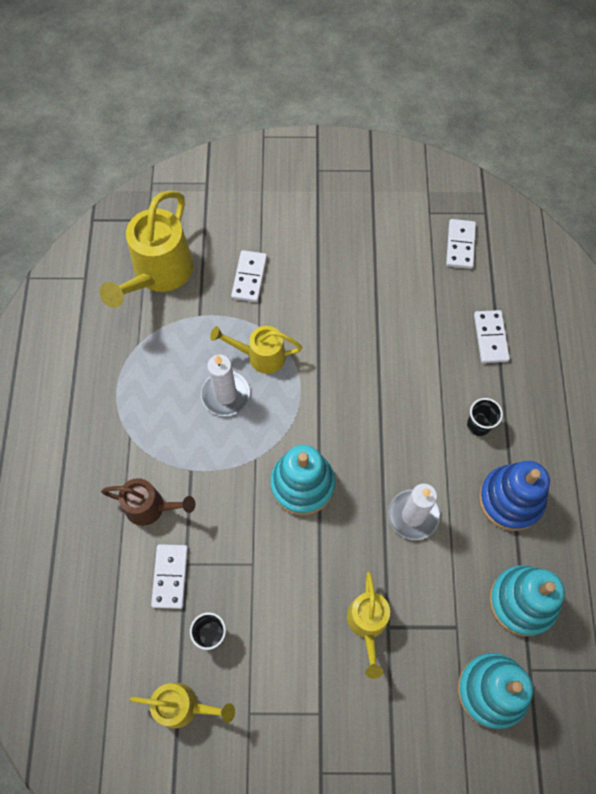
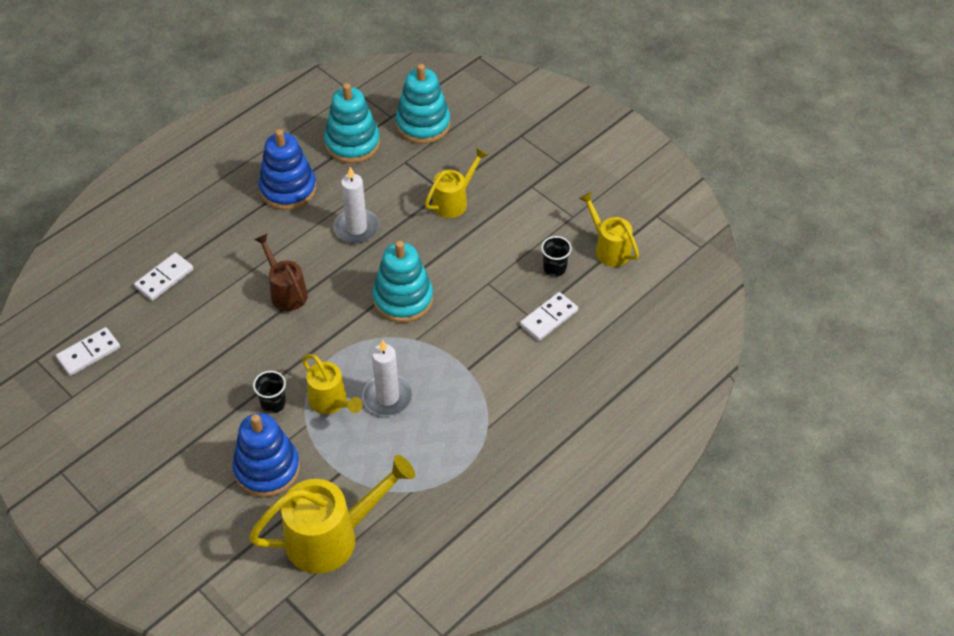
camera: 135 degrees left, 15 degrees down
brown watering can [101,478,195,526] -> brown watering can moved to [254,234,308,311]
white domino [231,250,267,302] -> blue stacking toy [232,413,300,497]
black cup [467,398,503,436] -> black cup moved to [253,371,286,413]

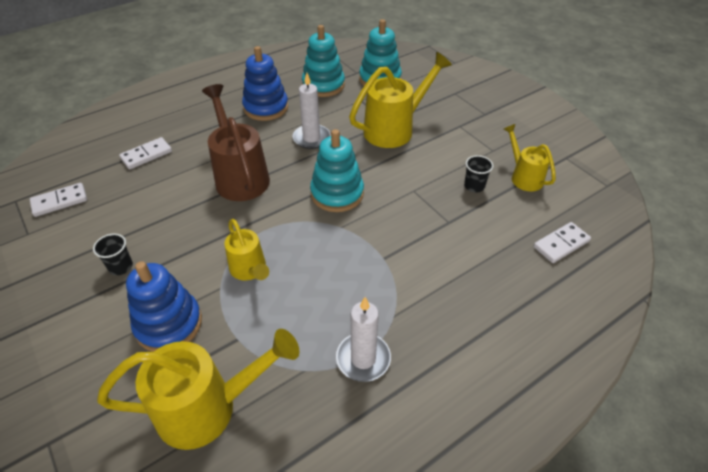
camera: 10 degrees right, 5 degrees down
black cup [253,371,286,413] -> black cup moved to [93,234,133,275]
brown watering can [254,234,308,311] -> brown watering can [202,84,270,201], size x1.70
white candle [362,339,413,416] -> white candle moved to [336,297,391,382]
yellow watering can [425,148,488,218] -> yellow watering can [349,52,452,148], size x1.70
white domino [520,292,578,341] -> white domino moved to [534,222,591,263]

